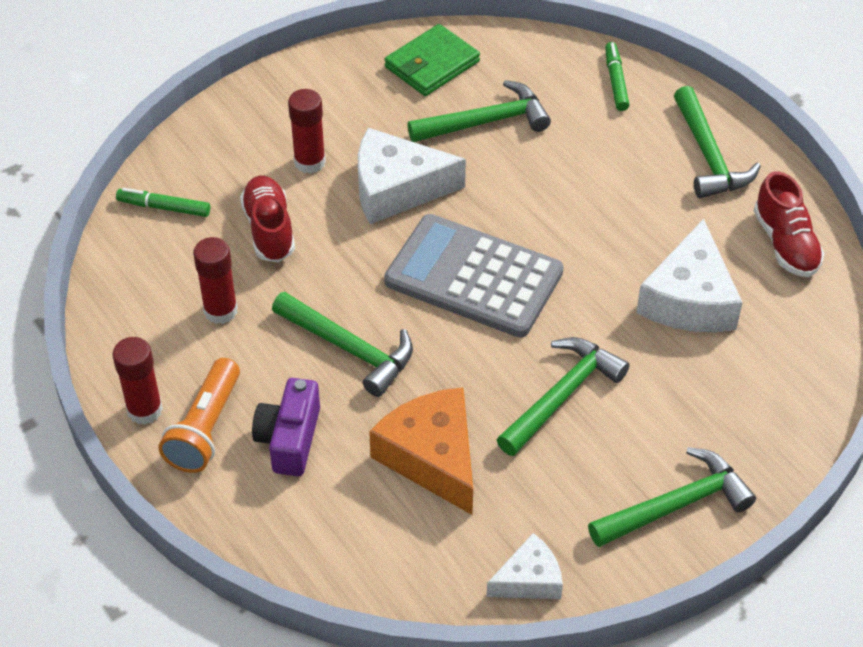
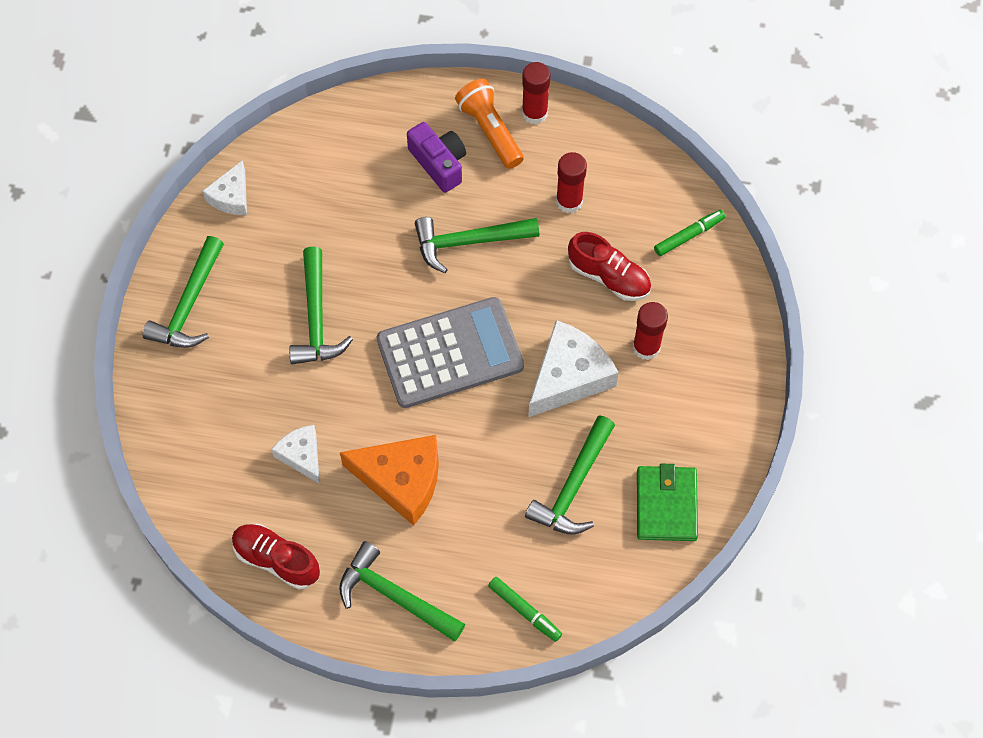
camera: 135 degrees right, 15 degrees up
orange cheese [369,387,473,515] -> orange cheese moved to [340,435,439,526]
white cheese [636,219,743,332] -> white cheese [271,425,320,484], size x0.58

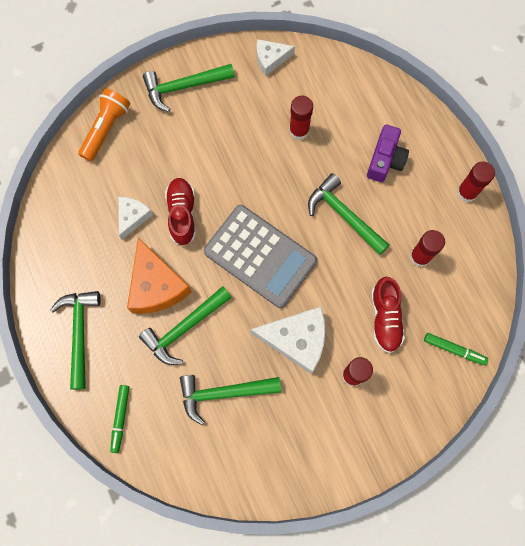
camera: 55 degrees right, 10 degrees up
red shoe [232,524,320,590] -> red shoe moved to [165,178,196,246]
green hammer [289,247,353,365] -> green hammer moved to [139,286,232,365]
orange flashlight [455,79,524,169] -> orange flashlight moved to [78,89,130,161]
green wallet [637,464,698,541] -> none
none -> red glue stick [289,96,313,140]

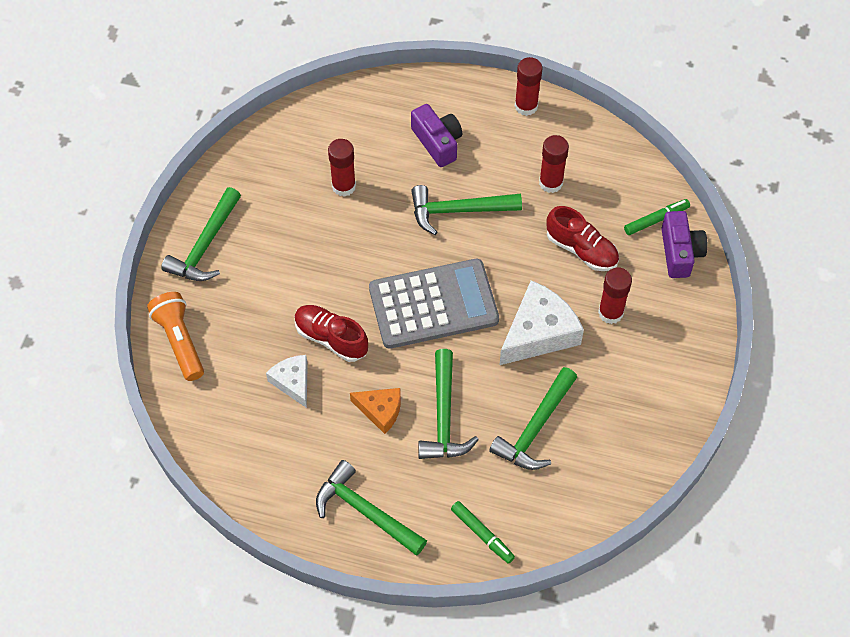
camera: 50 degrees left, 15 degrees down
orange cheese [127,237,192,313] -> orange cheese [350,388,401,434], size x0.58
white cheese [257,39,295,76] -> none
none -> purple camera [661,211,708,278]

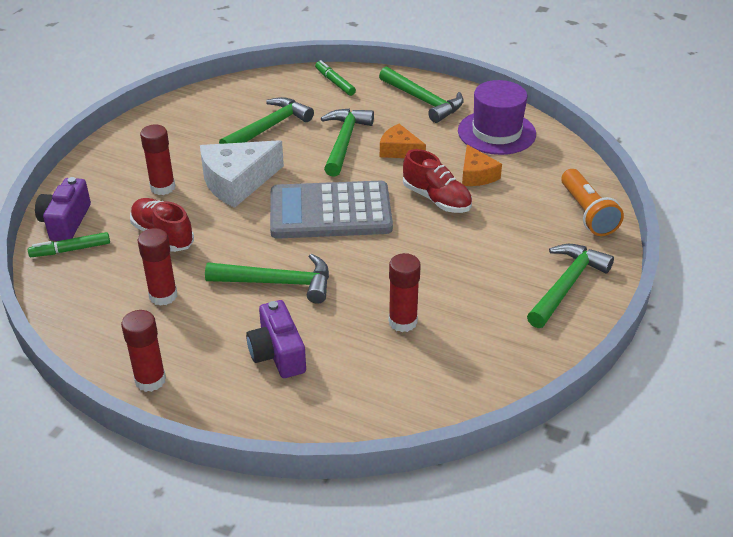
camera: 170 degrees left, 20 degrees down
white cheese [266,355,308,408] -> orange cheese [462,145,502,186]
none -> purple hat [458,80,536,155]

